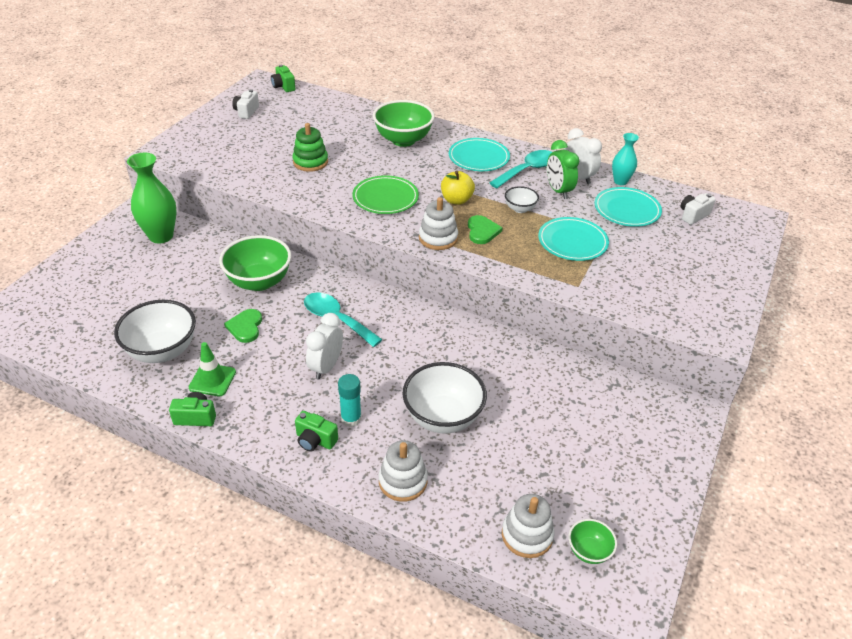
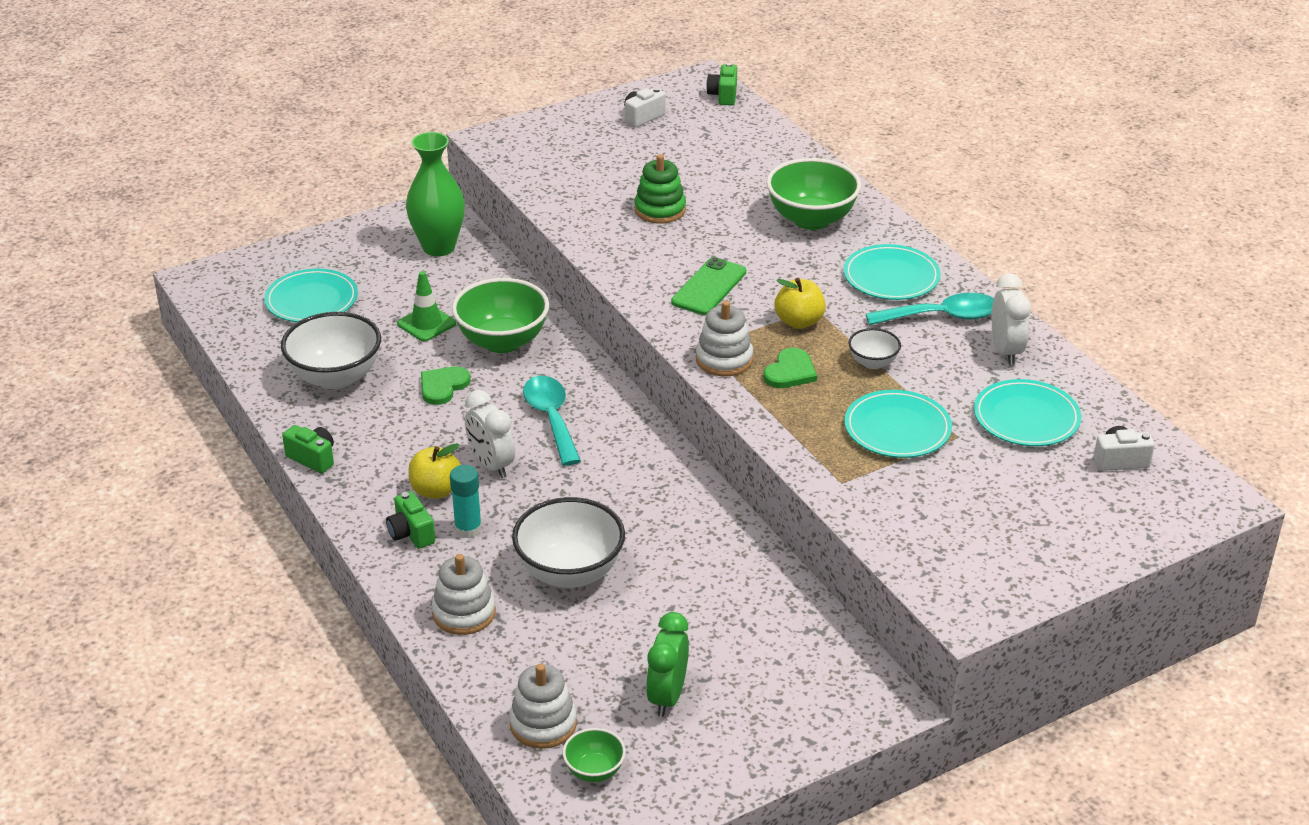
camera: 35 degrees right, 5 degrees down
green traffic cone [189,342,236,396] -> green traffic cone moved to [397,271,456,341]
white clock [306,313,343,380] -> white clock turned 90 degrees counterclockwise [465,390,515,478]
green plate [352,175,419,214] -> green phone [671,257,746,315]
green clock [547,140,579,199] -> green clock moved to [646,612,689,717]
turquoise vase [612,133,639,185] -> none
none -> turquoise plate [264,269,358,322]
none -> yellow apple [408,443,461,499]

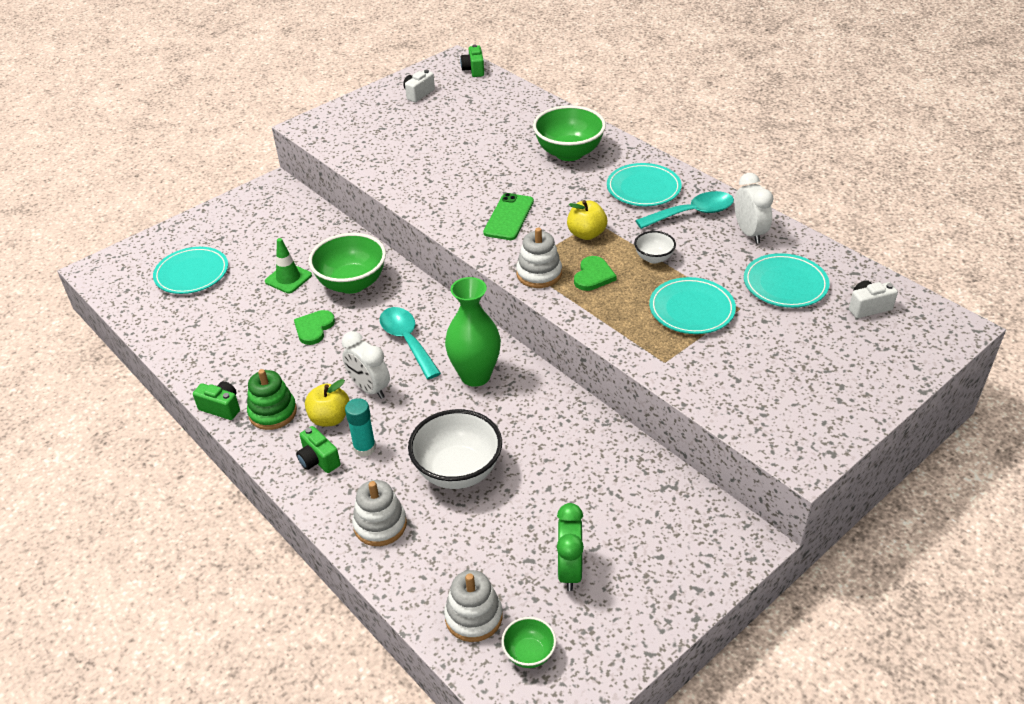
camera: 10 degrees left, 5 degrees up
white bowl [281,312,381,389] -> none
green vase [406,132,465,256] -> green vase moved to [445,277,501,387]
green stacking toy [634,154,686,224] -> green stacking toy moved to [247,369,297,430]

